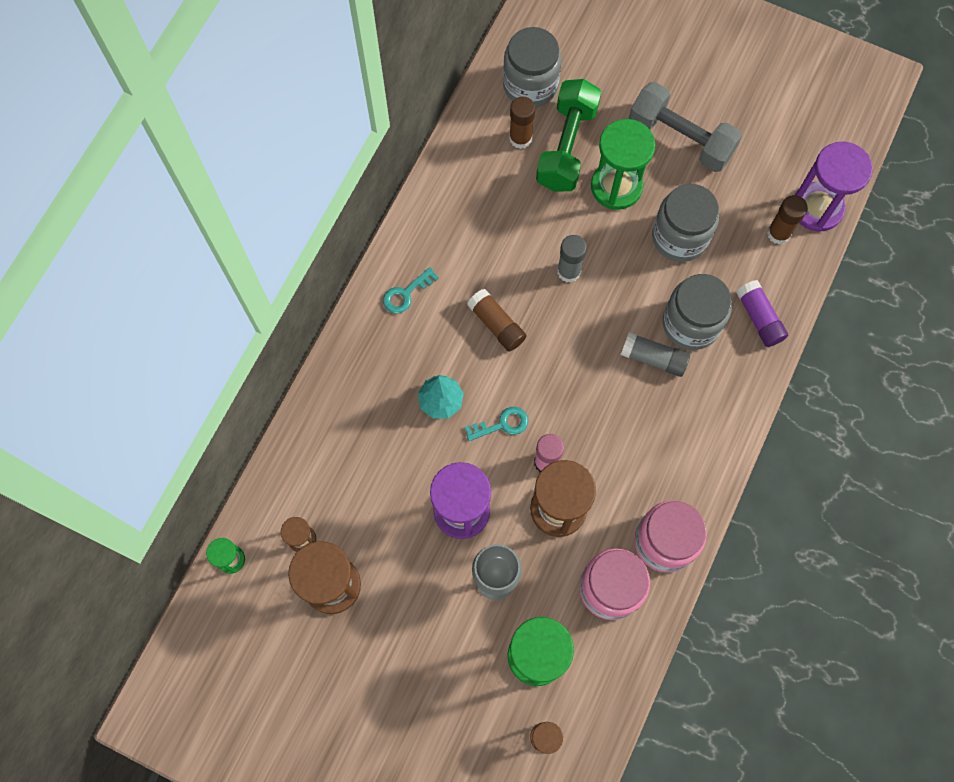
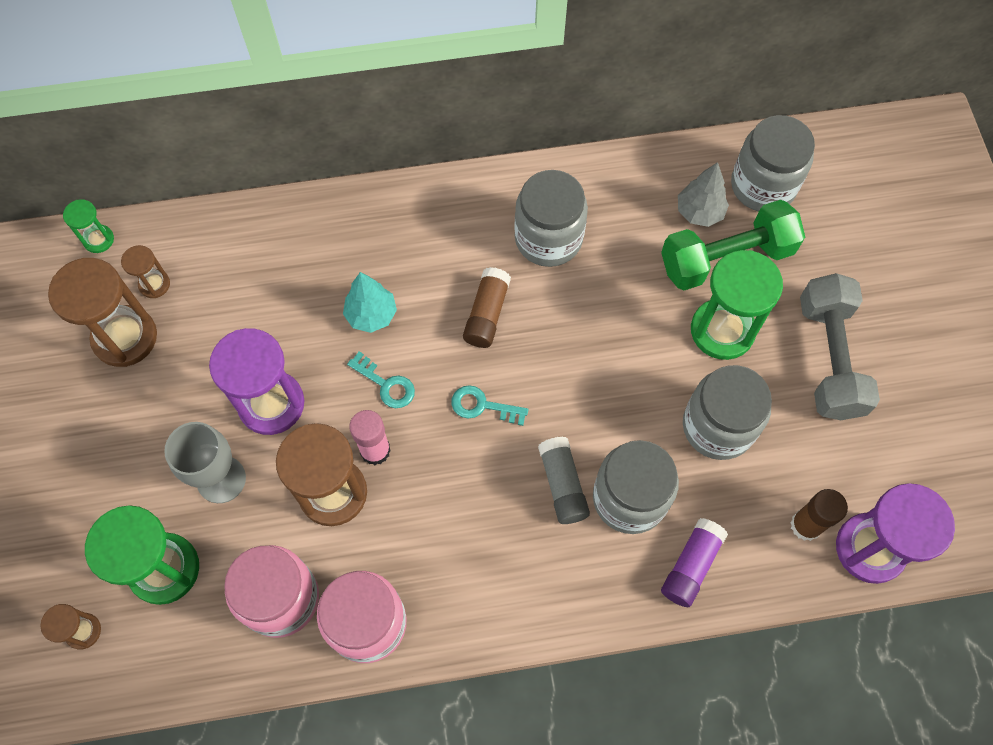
camera: 55 degrees right, 5 degrees down
turquoise key [383,267,439,314] -> turquoise key moved to [451,385,528,426]
brown glue stick [509,97,535,149] -> grey tree [678,162,729,227]
grey glue stick [557,235,587,283] -> none
none -> grey jar [514,170,588,267]

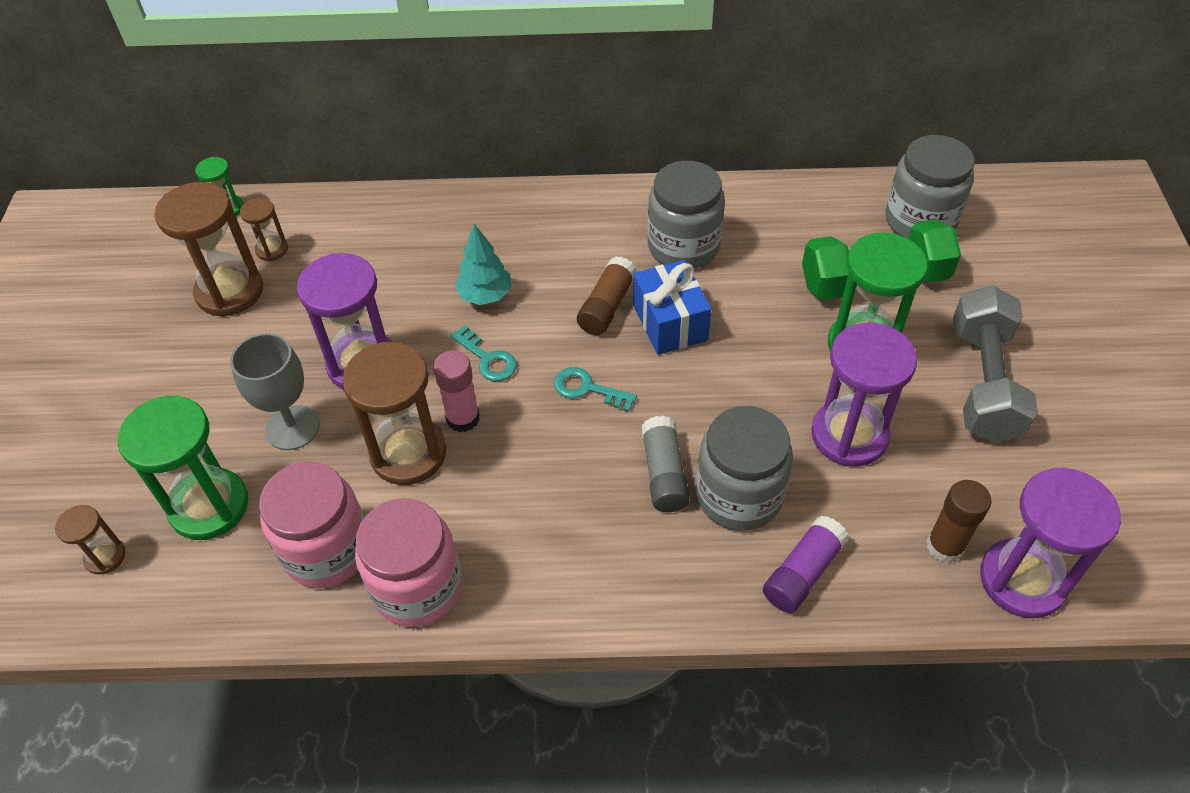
camera: 10 degrees right, 15 degrees down
grey tree [678,162,729,227] -> none
grey jar [683,365,772,460] -> purple hourglass [811,322,917,467]
none -> blue gift [633,260,711,355]

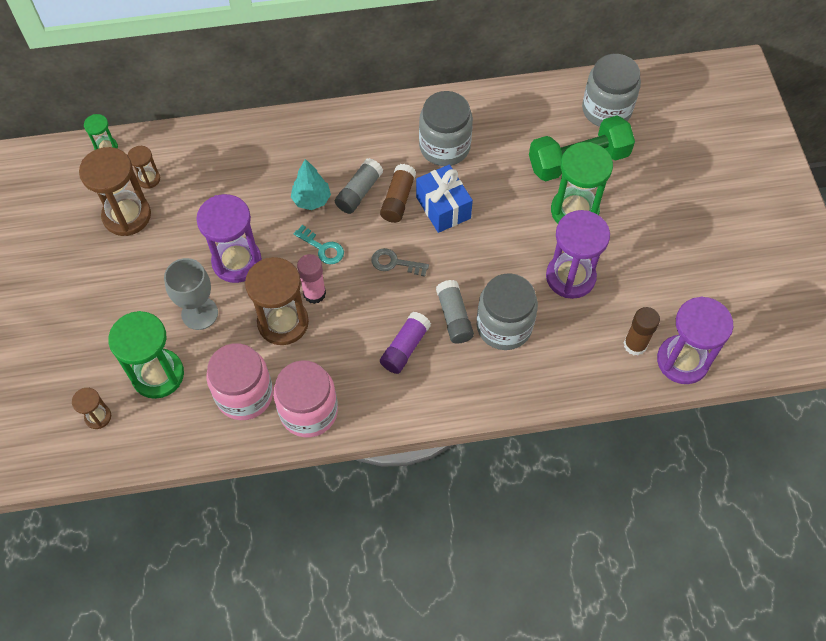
camera: 10 degrees left, 10 degrees up
turquoise key [554,367,637,412] -> grey key [371,248,429,277]
purple glue stick [763,516,849,613] -> purple glue stick moved to [380,312,431,374]
grey dumbbell [953,285,1038,443] -> none
none -> grey glue stick [335,158,383,214]

